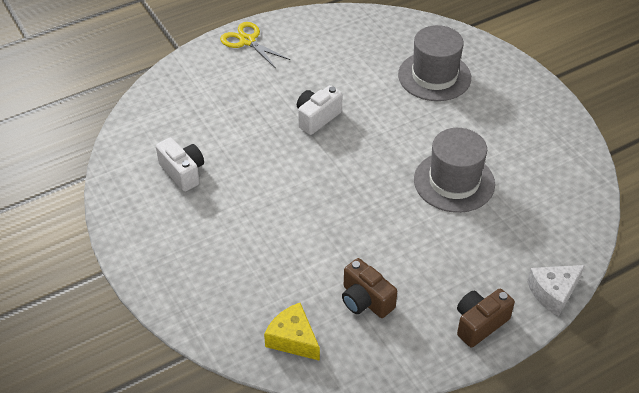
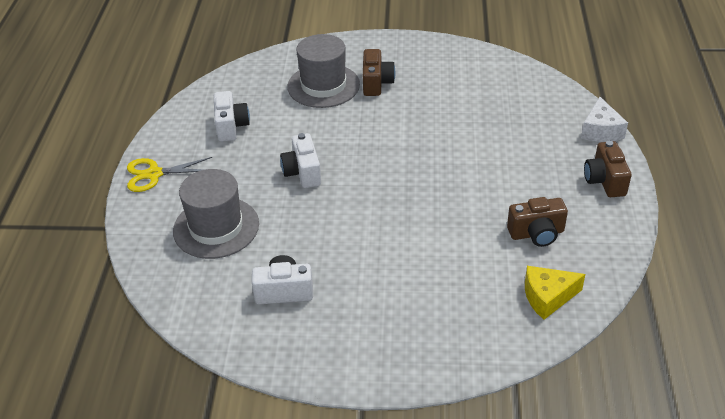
camera: 55 degrees left, 5 degrees down
grey hat [414,128,495,213] -> grey hat moved to [173,169,259,259]
none -> white camera [214,91,250,142]
none -> brown camera [363,49,395,96]

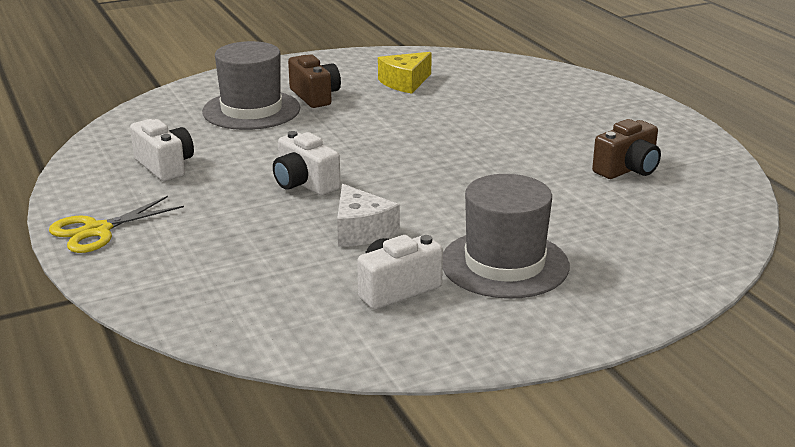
camera: 30 degrees left, 15 degrees down
grey hat [173,169,259,259] -> grey hat moved to [443,174,570,299]
yellow cheese [525,266,586,320] -> yellow cheese moved to [378,52,432,94]
white cheese [581,97,628,142] -> white cheese moved to [337,184,400,247]
brown camera [584,141,632,197] -> none

